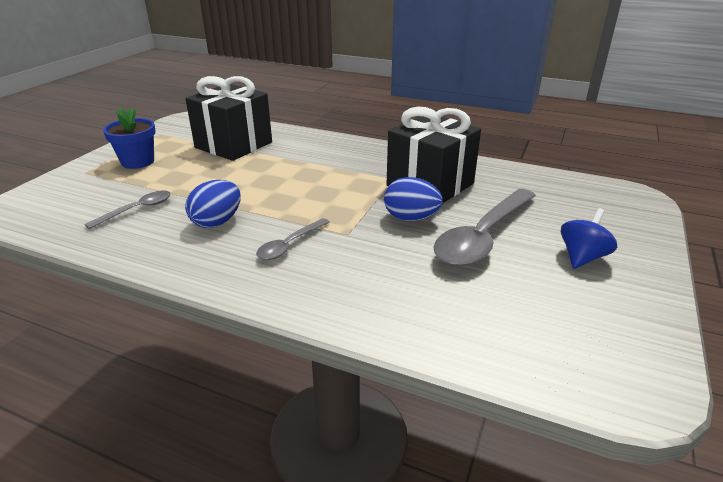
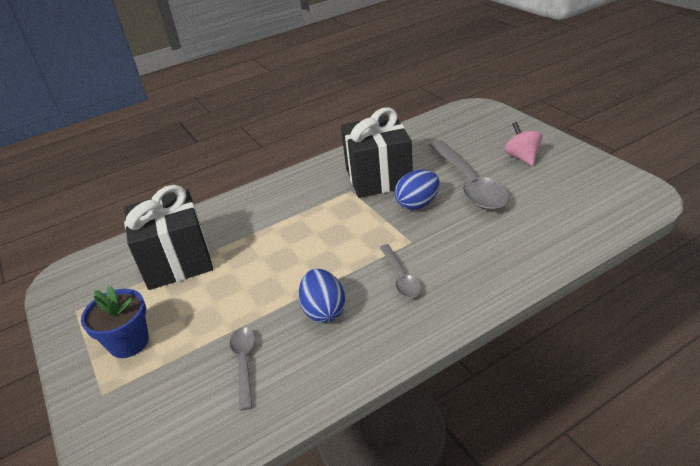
camera: 50 degrees left, 5 degrees up
blue spinning top [561,208,617,269] -> pink spinning top [505,122,543,166]

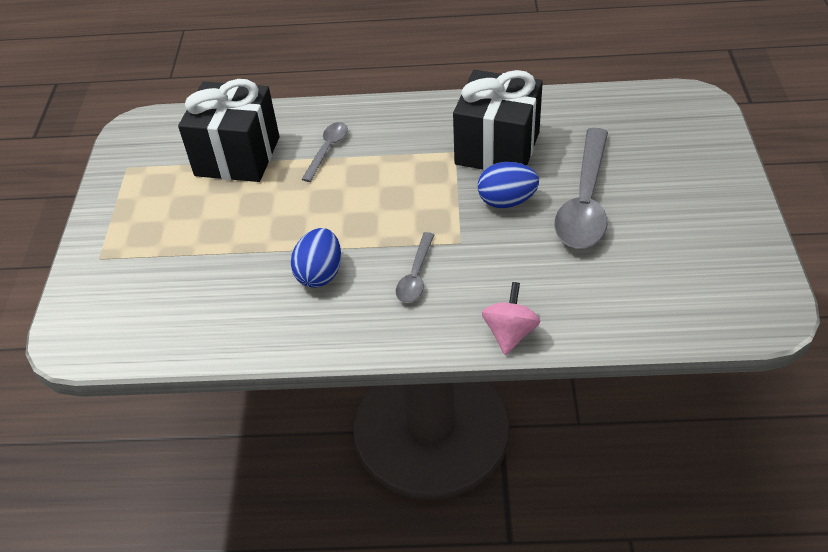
camera: 30 degrees right, 10 degrees up
blue flower pot [81,286,149,358] -> none
grey spoon [230,327,255,411] -> grey spoon moved to [301,122,348,182]
pink spinning top [505,122,543,166] -> pink spinning top moved to [482,282,541,355]

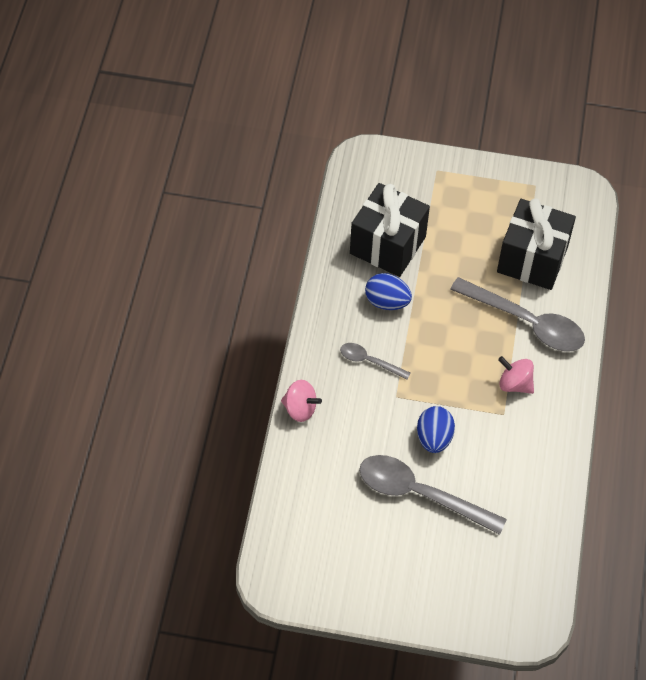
camera: 95 degrees right, 10 degrees up
grey spoon [301,122,348,182] -> grey spoon [450,277,585,352], size x1.97
black gift [453,70,543,170] -> black gift moved to [350,183,430,277]
none -> pink spinning top [498,356,534,394]

